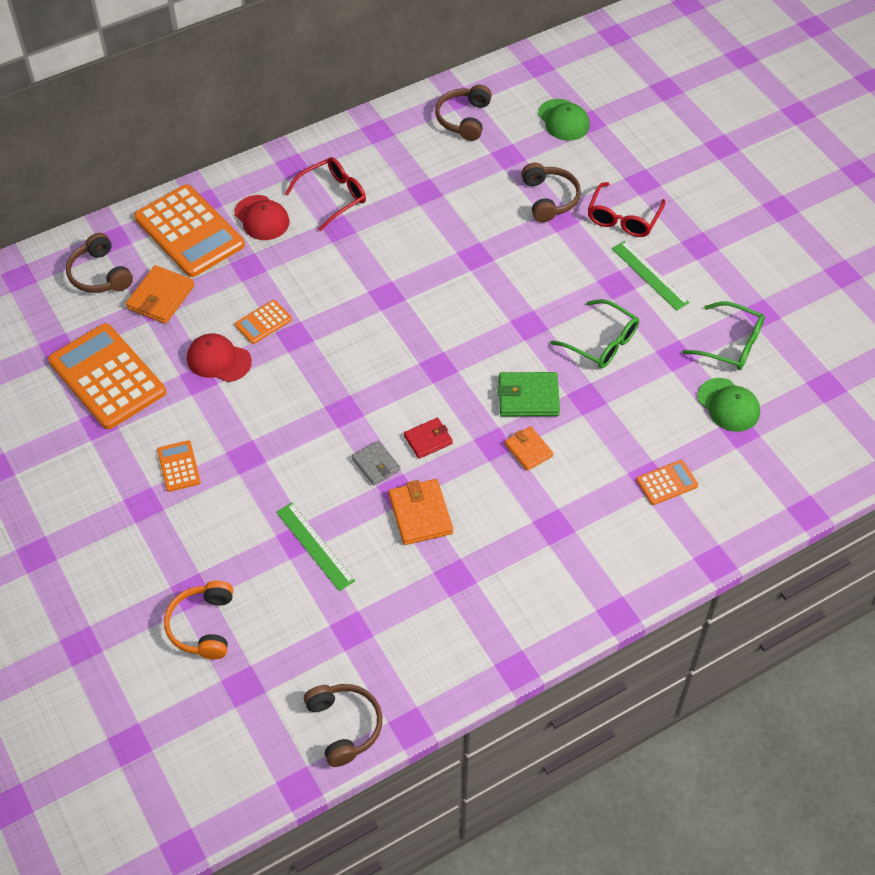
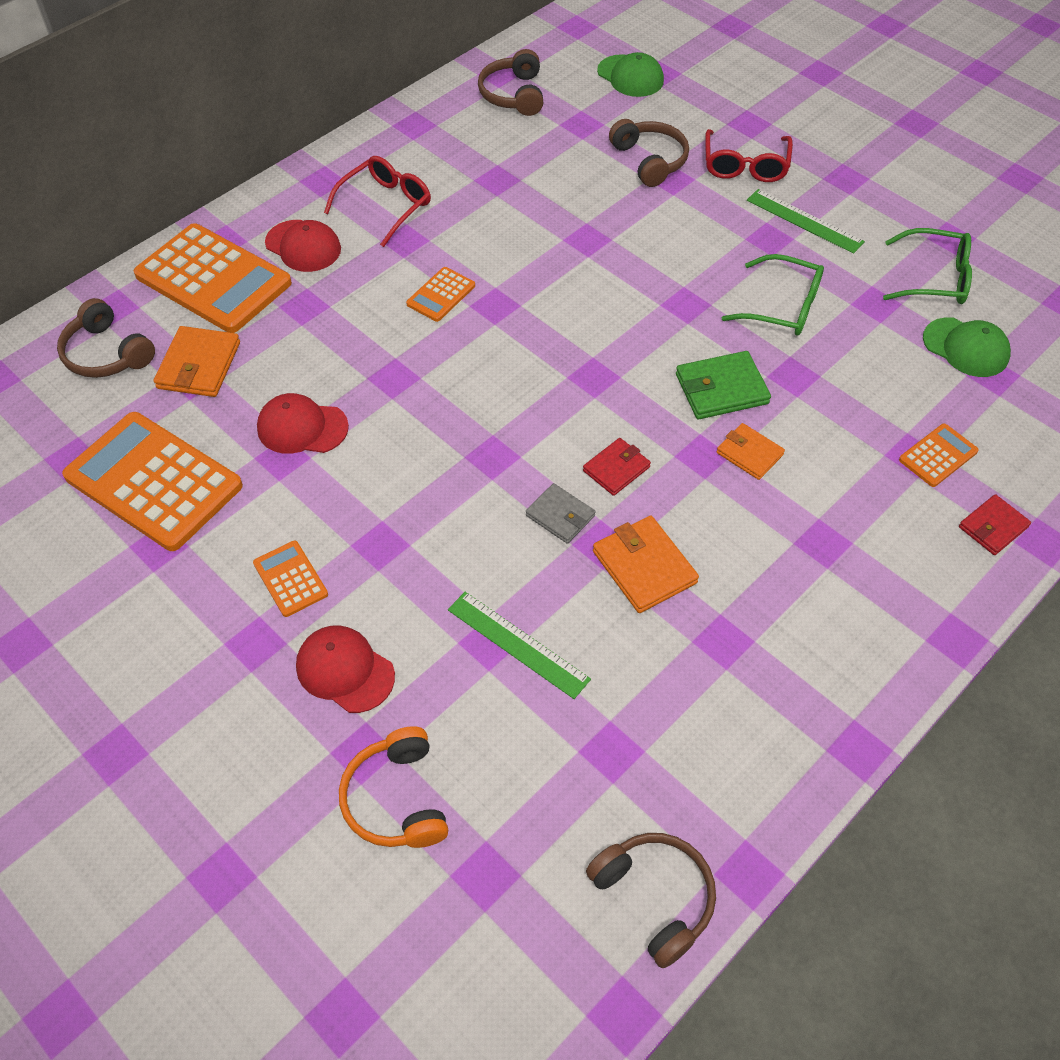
camera: 15 degrees left, 0 degrees up
orange calculator [235,300,292,344] -> orange calculator moved to [406,267,475,322]
none -> red cap [296,625,395,713]
none -> red wallet [959,494,1031,555]

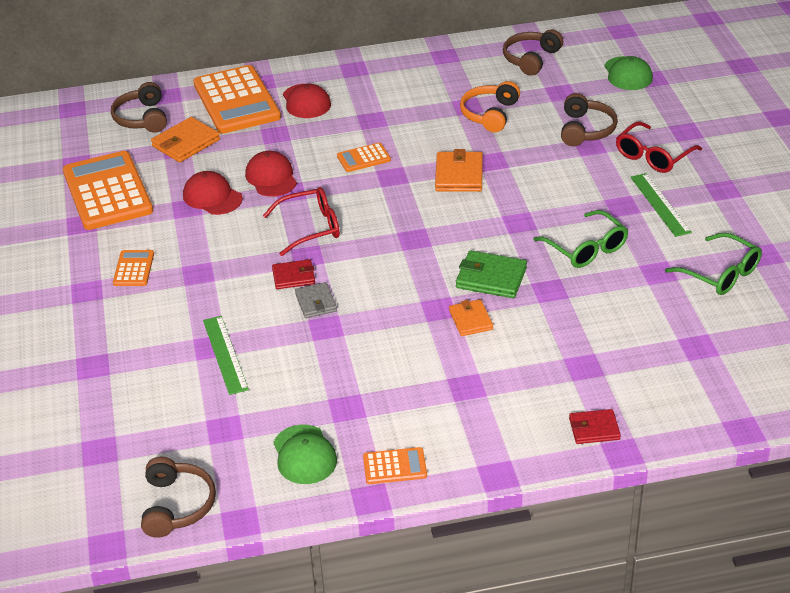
camera: 35 degrees right, 15 degrees down
red cap [296,625,395,713] -> red cap moved to [245,151,297,197]
red glasses [324,156,431,247] -> red glasses moved to [263,187,340,256]
orange headphones [339,726,448,848] -> orange headphones moved to [460,81,520,132]
red wallet [583,438,651,496] -> red wallet moved to [272,259,315,289]
orange wallet [593,516,699,613] -> orange wallet moved to [435,149,483,192]
orange calculator [899,424,979,487] -> orange calculator moved to [363,447,427,484]
green cap [923,317,1011,377] -> green cap moved to [273,424,337,484]

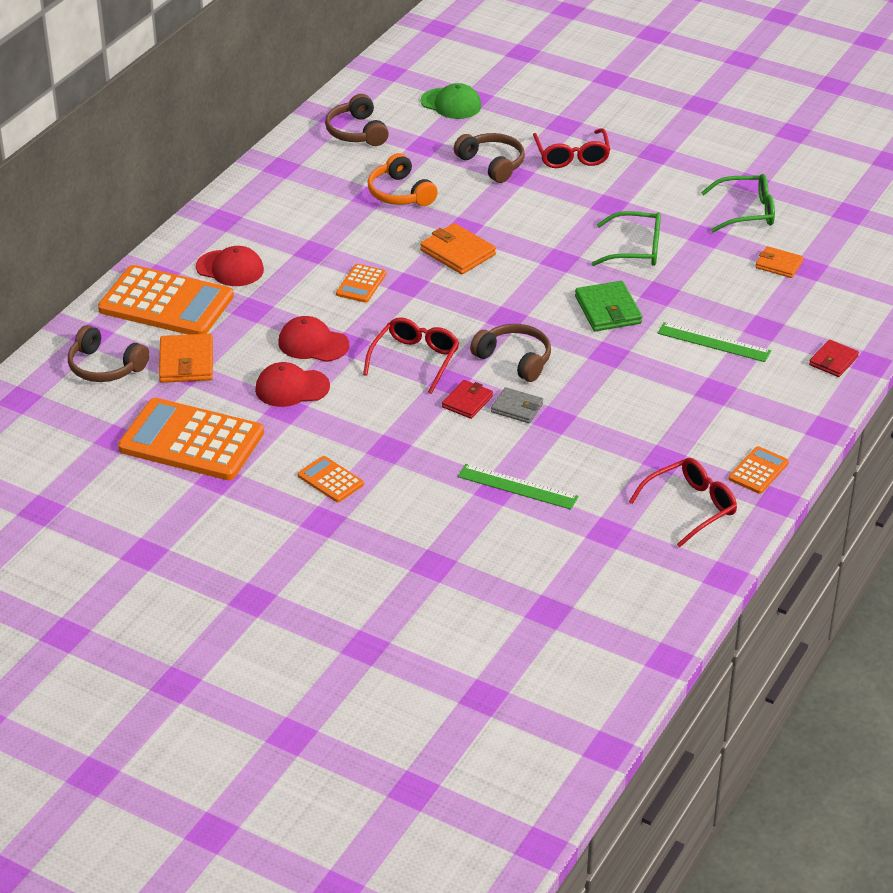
camera: 50 degrees left, 0 degrees up
brown headphones [141,457,216,538] -> brown headphones moved to [470,324,551,382]
green cap [273,424,337,484] -> red glasses [629,458,737,547]
orange wallet [449,299,493,336] -> orange wallet moved to [755,246,804,278]
green wallet [456,251,527,298] -> green wallet turned 75 degrees counterclockwise [575,281,642,331]
green ruler [631,173,692,237] -> green ruler moved to [658,322,771,362]

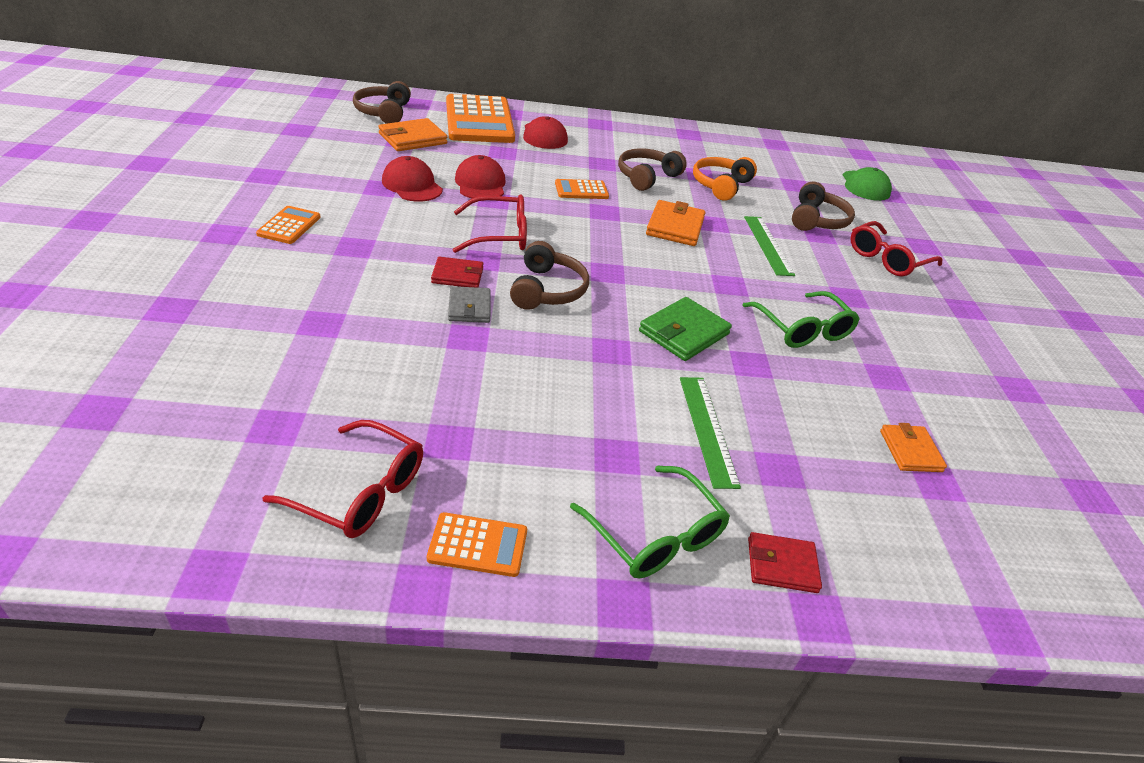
camera: 55 degrees right, 0 degrees up
orange calculator [118,398,264,480] -> none
brown headphones [325,94,389,146] -> brown headphones moved to [618,148,687,191]
green ruler [458,464,578,510] -> green ruler moved to [744,216,795,276]
green glasses [701,174,775,233] -> green glasses moved to [570,466,730,578]

